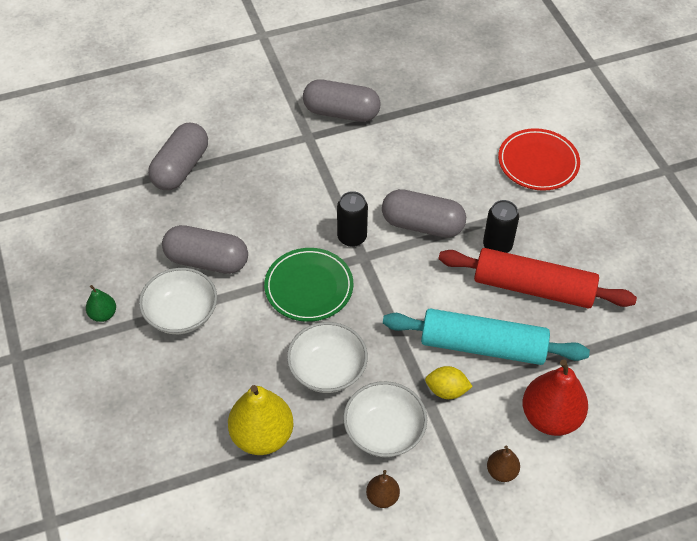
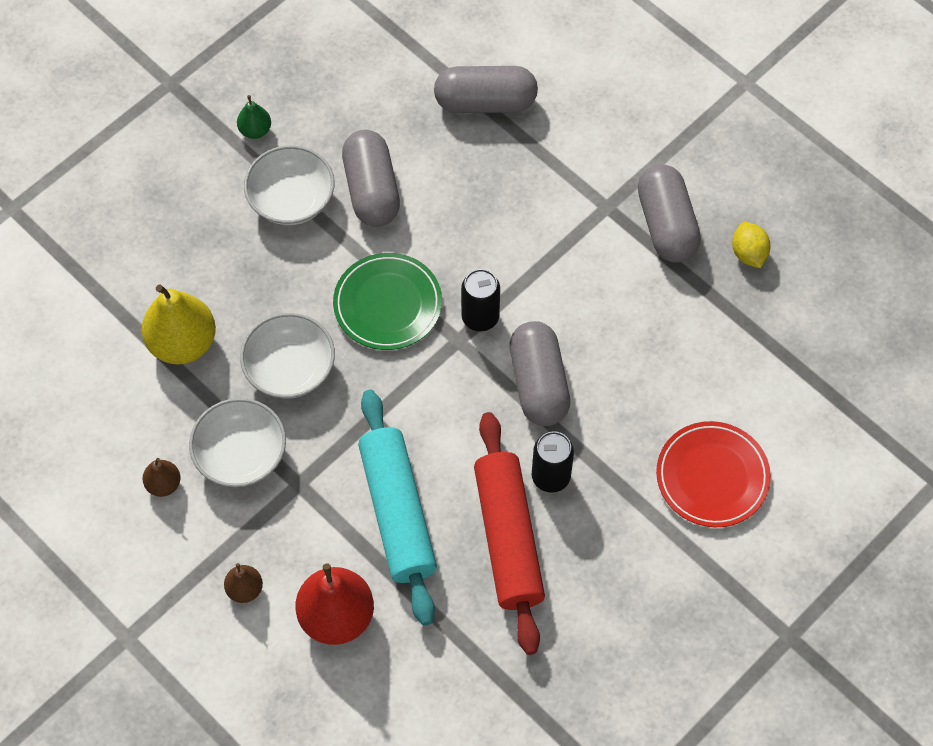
camera: 65 degrees right, 10 degrees up
yellow lemon [425,366,473,399] -> yellow lemon moved to [732,222,770,268]

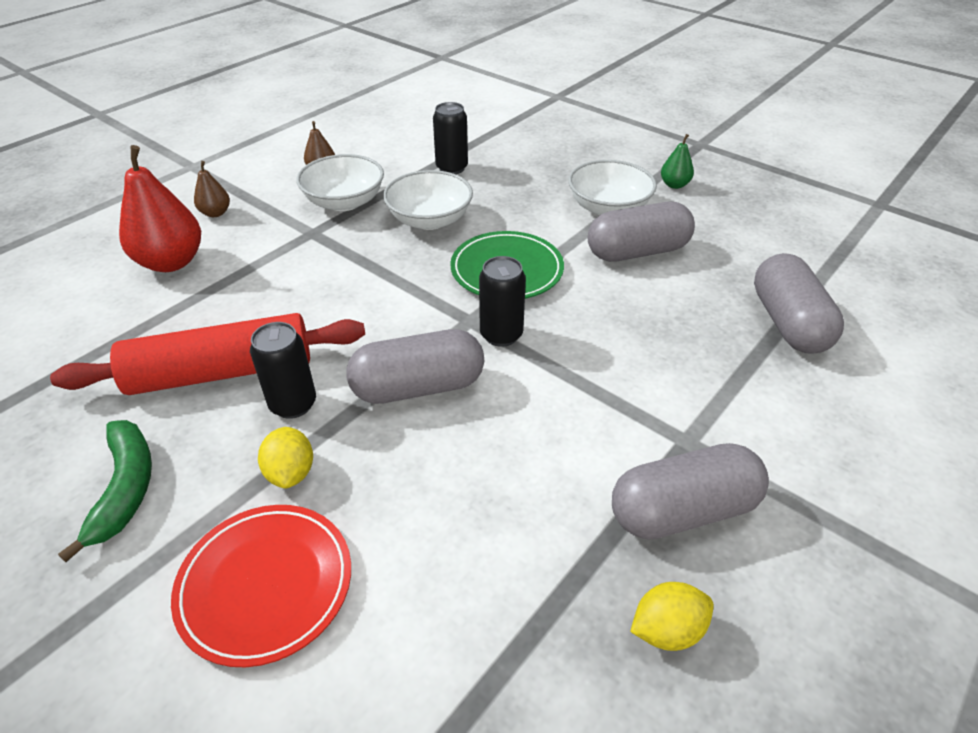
camera: 85 degrees right, 20 degrees down
yellow pear [142,284,216,364] -> black can [433,102,468,174]
turquoise rolling pin [358,390,437,626] -> none
none -> green banana [58,420,152,562]
none -> yellow lemon [258,427,313,488]

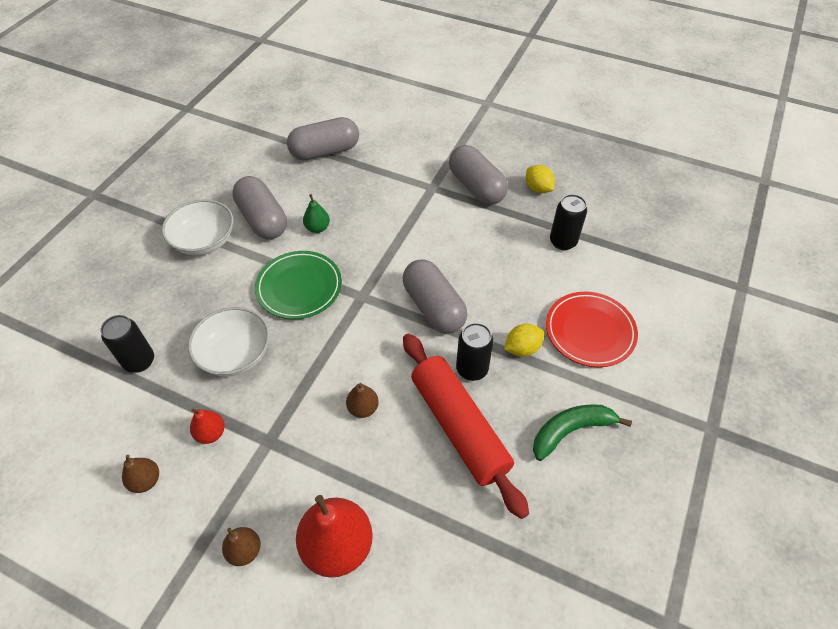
camera: 105 degrees left, 10 degrees up
white bowl [296,154,384,211] -> red pear [190,409,225,444]
black can [479,256,526,347] -> black can moved to [550,194,587,250]
green pear [661,134,694,189] -> green pear moved to [303,194,330,233]
none -> brown pear [346,383,379,418]

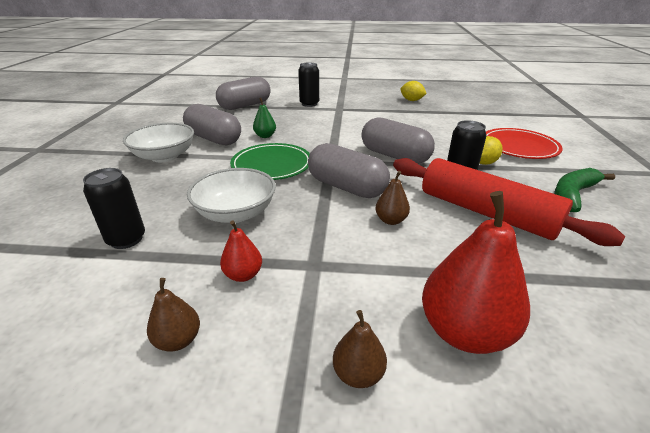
camera: 20 degrees left, 20 degrees down
grey capsule [449,145,508,205] -> grey capsule moved to [308,143,390,198]
black can [550,194,587,250] -> black can moved to [298,63,319,107]

